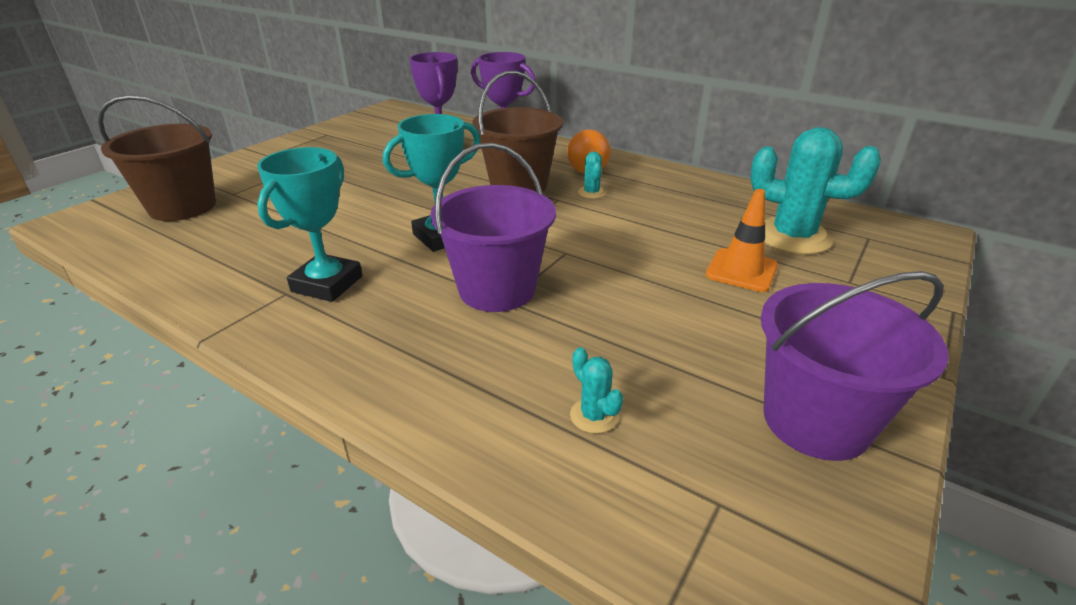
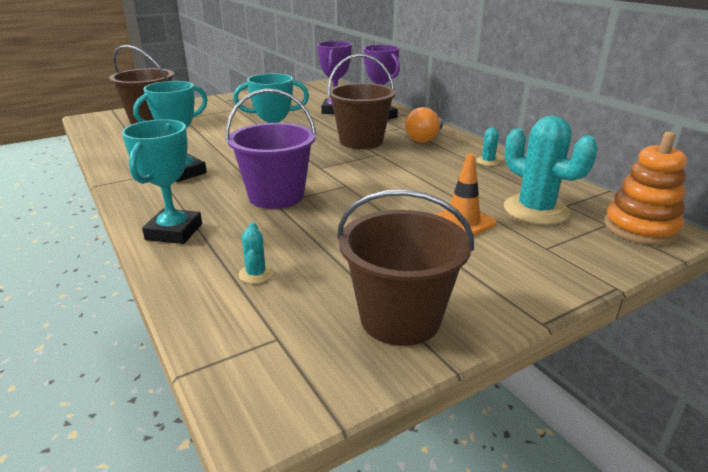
camera: 25 degrees right, 5 degrees down
turquoise cactus [578,152,606,199] -> turquoise cactus moved to [476,128,500,166]
purple bucket [761,271,949,461] -> brown bucket [337,189,474,346]
none -> turquoise trophy [122,119,202,244]
none -> orange stacking toy [604,131,687,245]

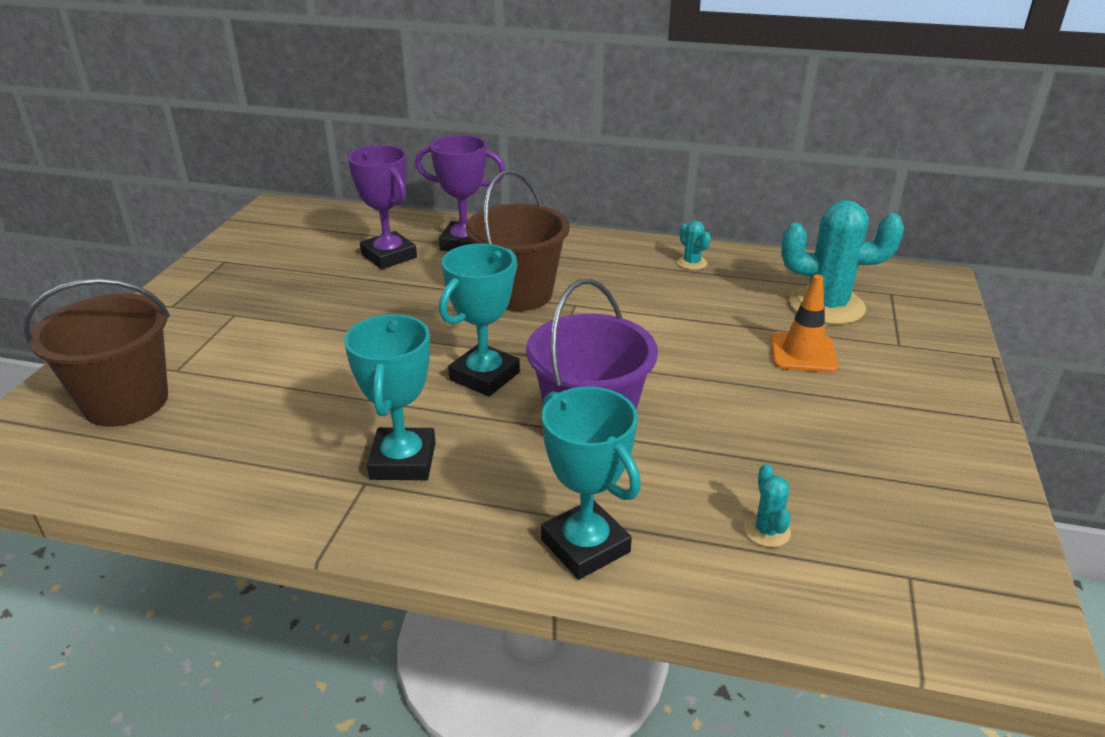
camera: 45 degrees left, 5 degrees up
turquoise cactus [239,222,273,284] -> turquoise cactus turned 45 degrees clockwise [744,464,791,547]
brown bucket [337,189,474,346] -> none
orange light bulb [405,107,443,142] -> none
orange stacking toy [604,131,687,245] -> none

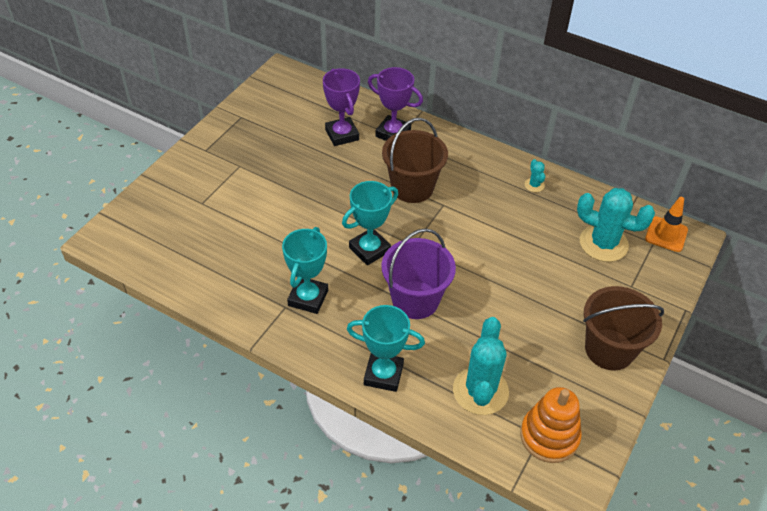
camera: 15 degrees right, 15 degrees up
brown bucket [23,278,170,427] -> brown bucket moved to [583,286,664,370]
turquoise trophy [541,387,641,580] -> turquoise trophy turned 60 degrees counterclockwise [347,305,425,392]
turquoise cactus [744,464,791,547] -> turquoise cactus [453,317,509,415], size x2.27
orange traffic cone [770,275,838,372] -> orange traffic cone moved to [645,197,688,252]
none -> orange stacking toy [520,387,581,463]

